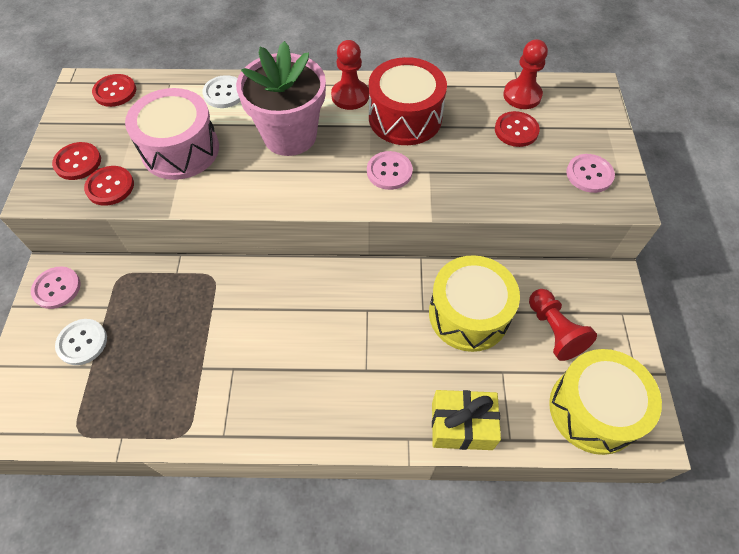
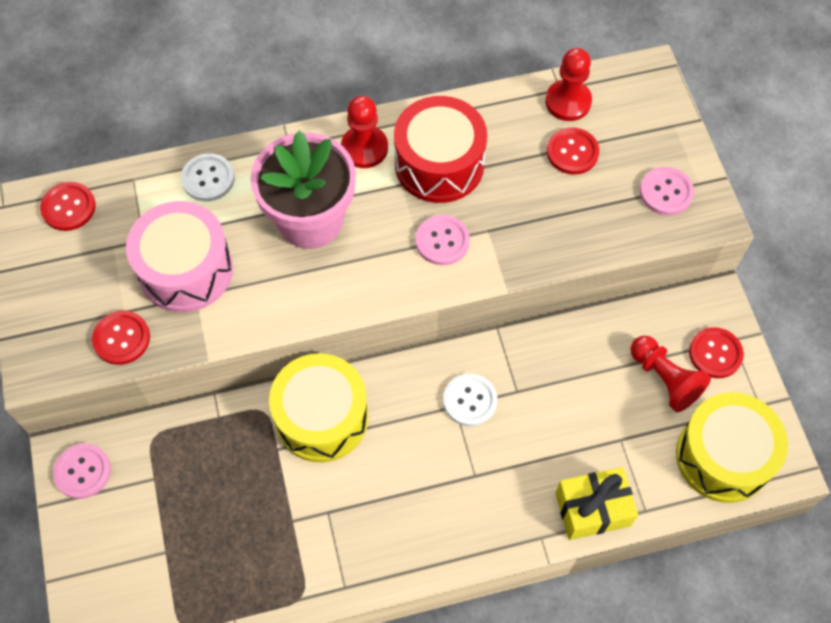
camera: 15 degrees left, 5 degrees up
red button [52,142,101,180] -> red button moved to [689,327,744,378]
white button [55,319,107,365] -> white button moved to [443,374,497,426]
yellow drum [429,255,520,352] -> yellow drum moved to [269,353,369,462]

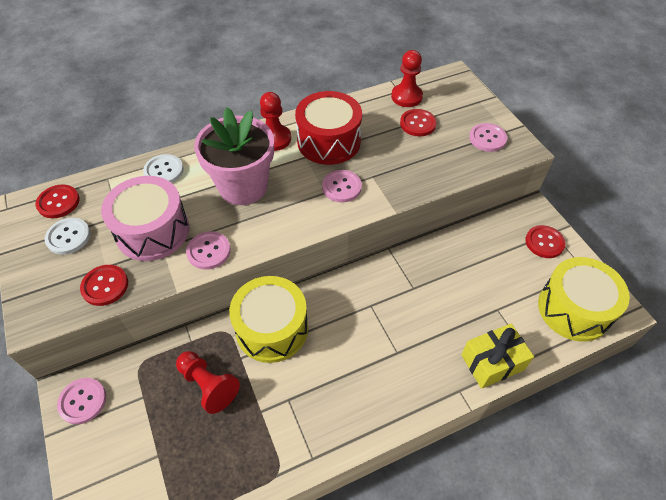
camera: 10 degrees left, 10 degrees down
white button [443,374,497,426] -> white button moved to [45,218,91,255]
red pawn [630,336,711,412] -> red pawn moved to [176,351,240,414]
none -> pink button [186,231,231,270]

